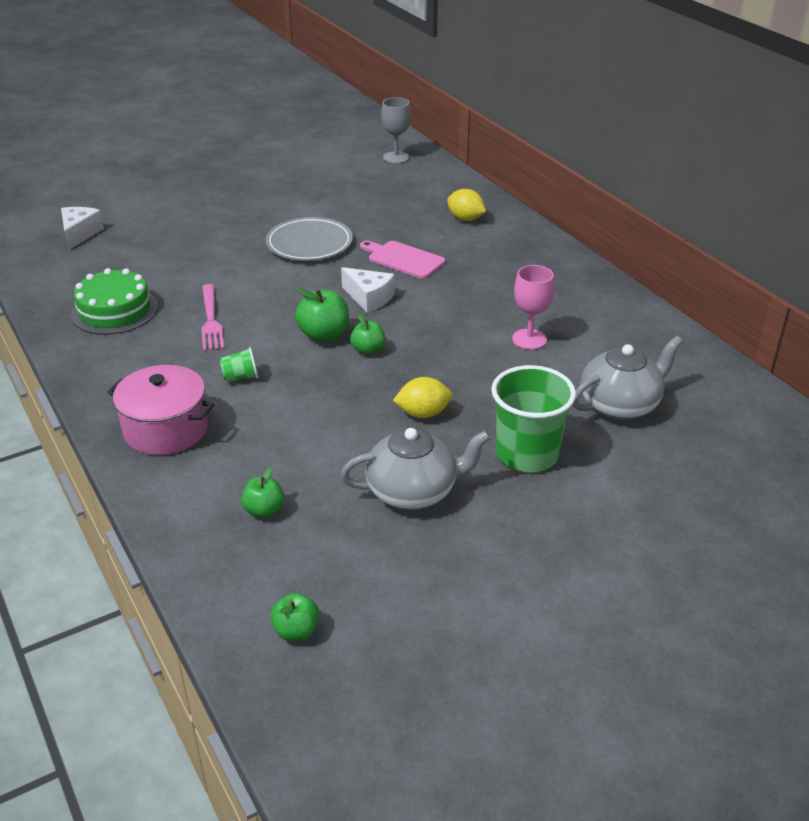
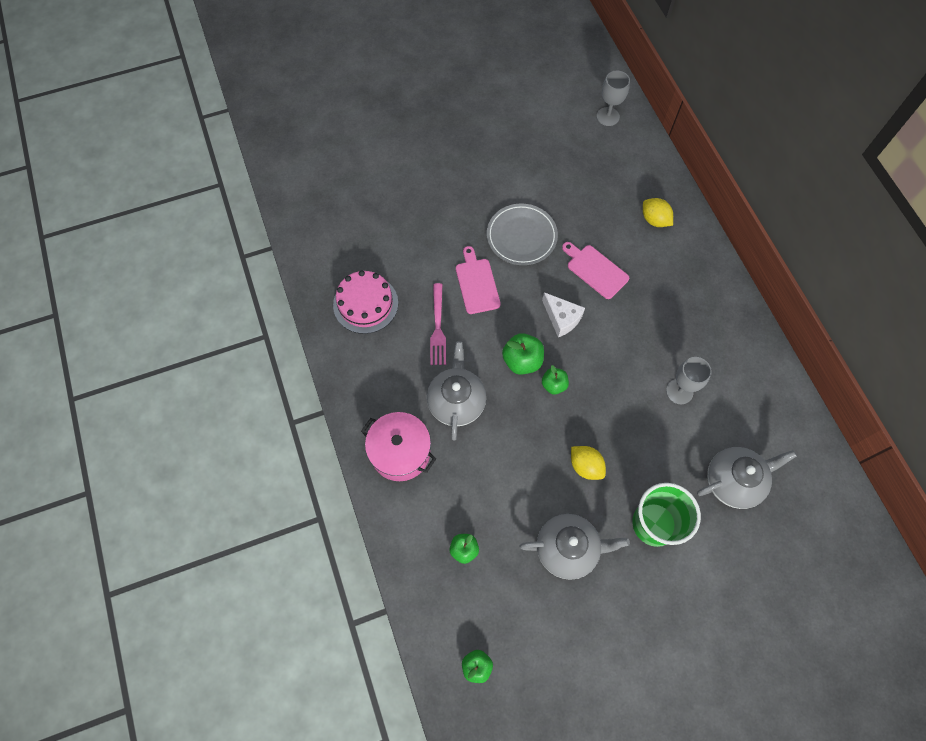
camera: 10 degrees right, 30 degrees up
white cheese [61,207,104,250] -> none
green cake [71,268,158,335] -> pink cake [333,270,398,334]
green cup [220,347,258,382] -> grey teapot [427,341,486,441]
yellow lemon [393,377,452,418] -> yellow lemon turned 45 degrees clockwise [571,446,606,480]
pink goblet [512,265,554,350] -> grey goblet [666,357,712,404]
none -> pink cutting board [456,246,501,314]

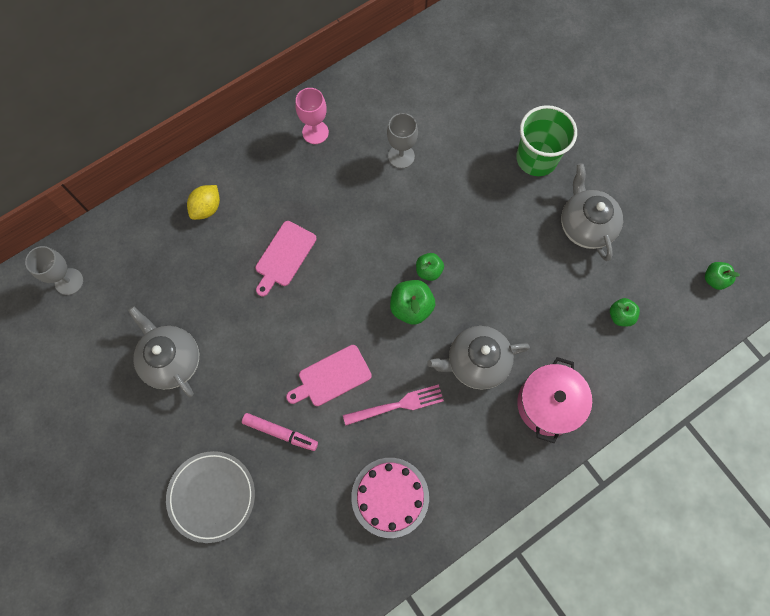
camera: 105 degrees left, 5 degrees up
grey plate [487,204,558,265] -> grey plate moved to [166,451,255,543]
white cheese [542,292,585,337] -> none
yellow lemon [571,446,606,480] -> none
grey teapot [697,447,797,509] -> grey teapot moved to [128,306,199,397]
none -> pink marker [242,413,318,451]
none -> pink goblet [296,88,329,144]

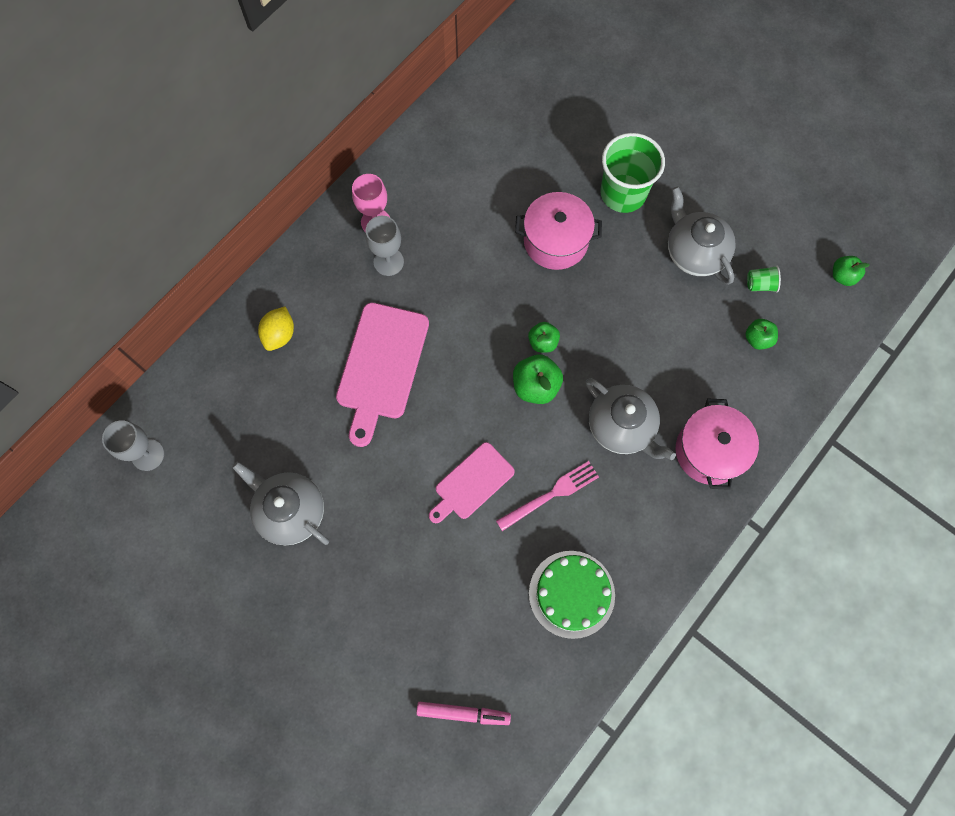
camera: 15 degrees left, 0 degrees up
grey plate [166,451,255,543] -> none
pink marker [242,413,318,451] -> pink marker moved to [416,702,511,725]
pink cutting board [255,221,317,297] -> pink cutting board [336,303,429,447], size x1.60
pink cake [351,458,429,538] -> green cake [529,551,615,639]
grey goblet [387,113,418,169] -> grey goblet moved to [365,216,404,276]
grey teapot [427,326,530,390] -> grey teapot turned 105 degrees counterclockwise [586,378,676,460]
none -> pink pot [515,192,602,270]
none -> green cup [747,265,781,292]

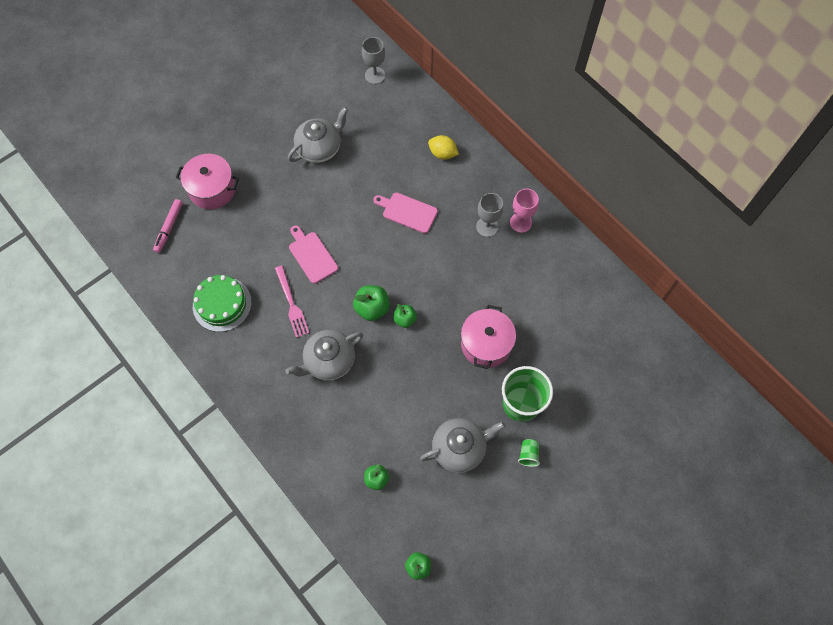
camera: 100 degrees right, 5 degrees down
pink cutting board [336,303,429,447] -> pink cutting board [373,192,438,233], size x0.62
pink pot [676,398,759,490] -> pink pot moved to [176,154,239,209]
green cup [747,265,781,292] -> green cup moved to [518,439,540,467]

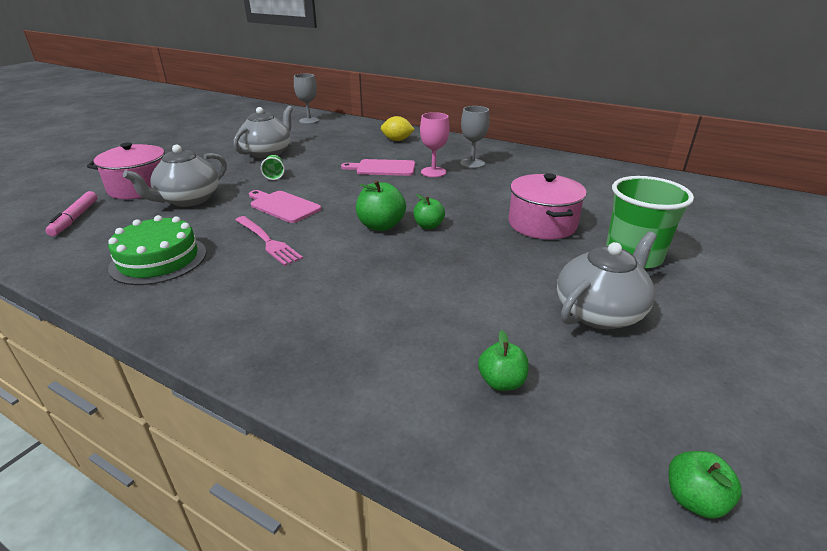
camera: 20 degrees left, 35 degrees down
grey teapot [285,330,363,380] -> grey teapot moved to [123,145,227,207]
pink goblet [510,188,539,233] -> pink goblet moved to [420,112,449,177]
green cup [518,439,540,467] -> green cup moved to [261,155,285,180]

